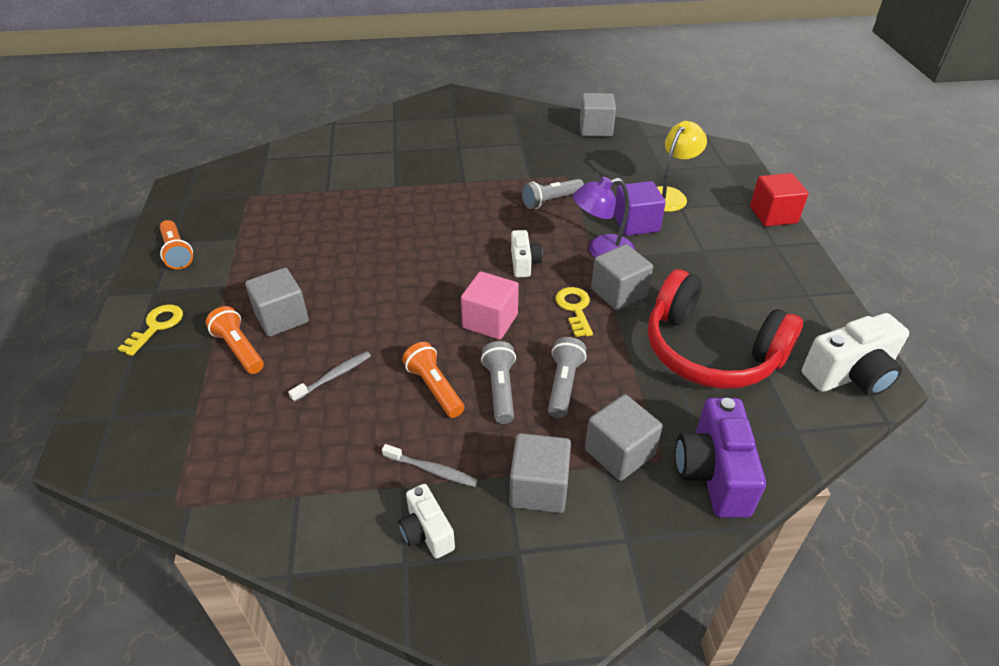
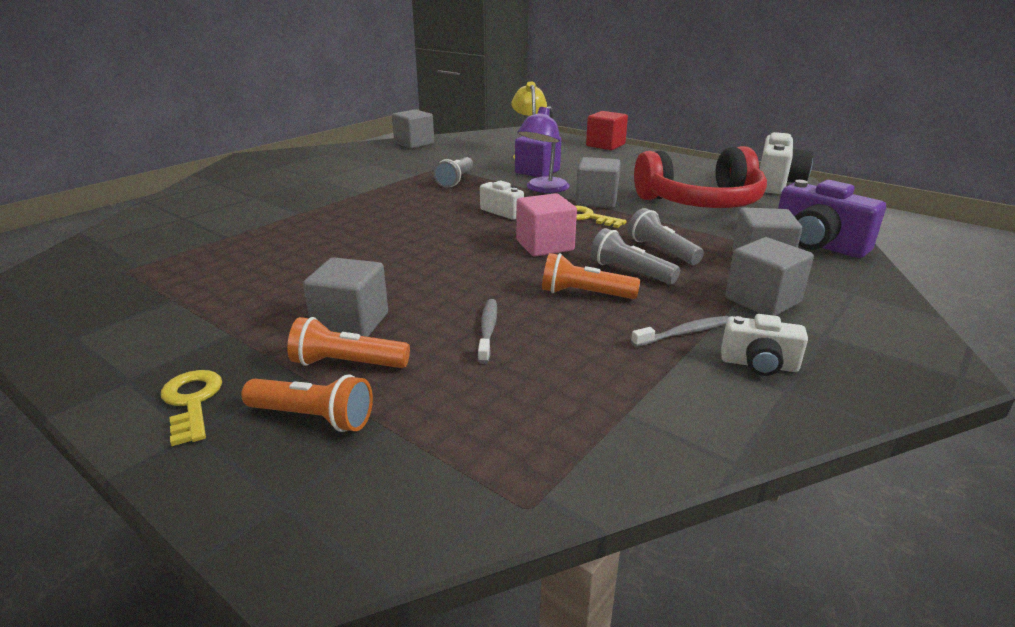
camera: 45 degrees left, 15 degrees down
orange flashlight [160,220,193,269] -> orange flashlight moved to [241,375,373,432]

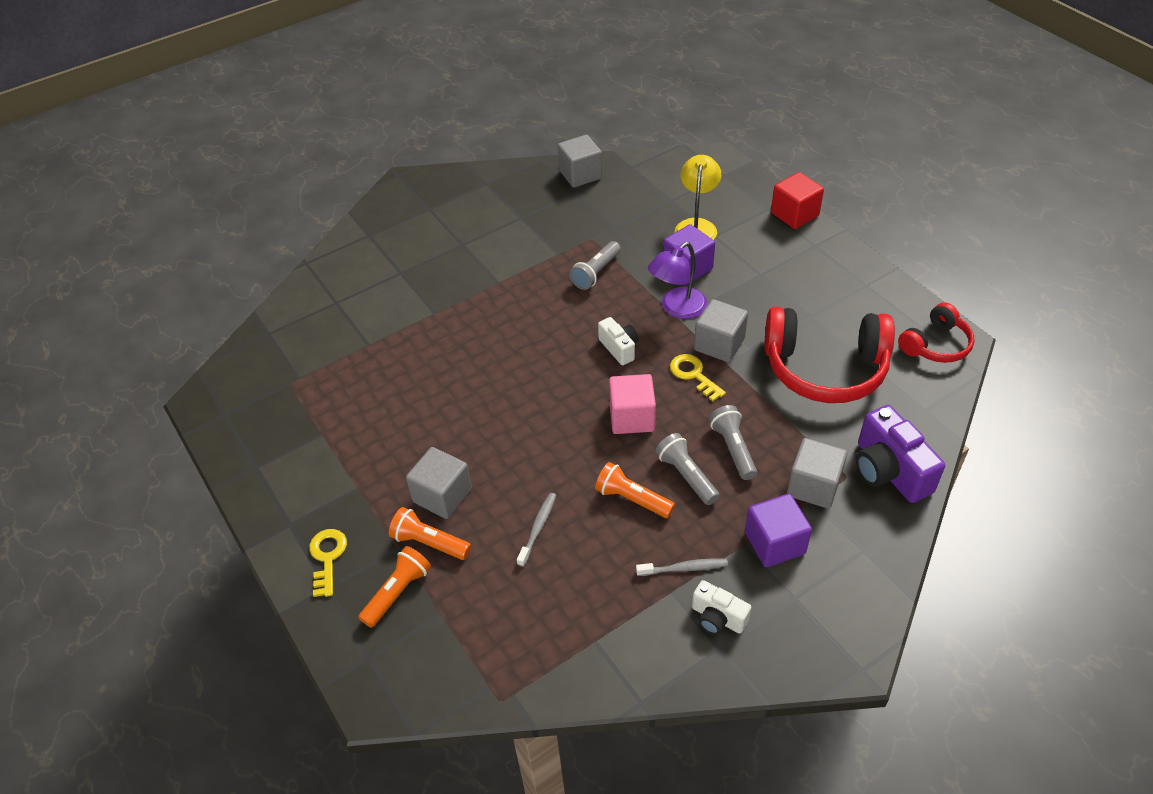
camera: 20 degrees right, 20 degrees up
orange flashlight [241,375,373,432] -> orange flashlight turned 90 degrees counterclockwise [358,546,431,628]
grey cube [725,237,814,316] -> purple cube [745,494,812,567]
white camera [760,132,813,194] -> red headphones [898,302,975,363]

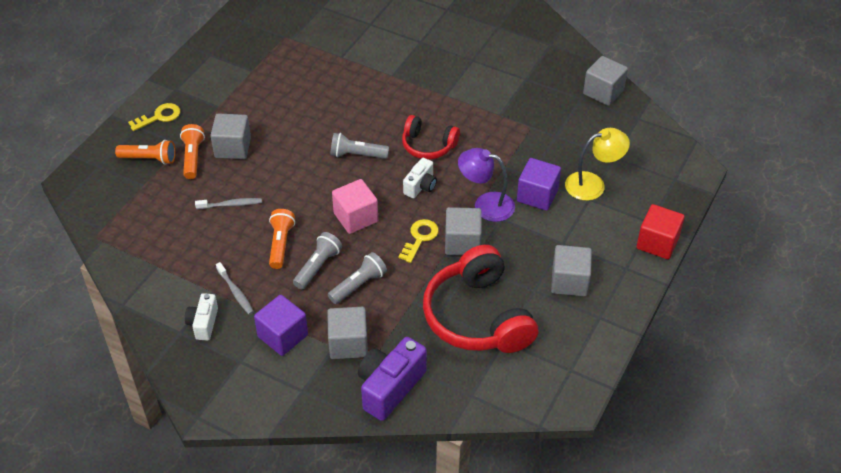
camera: 60 degrees right, 0 degrees up
grey flashlight [570,241,621,290] -> grey flashlight moved to [331,133,389,159]
red headphones [898,302,975,363] -> red headphones moved to [402,115,460,159]
none -> grey cube [551,245,592,297]

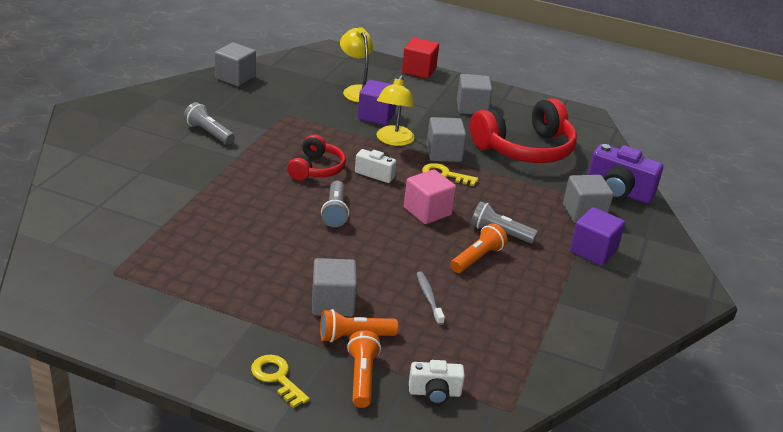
camera: 100 degrees left, 15 degrees down
white camera [185,293,218,341] -> white camera moved to [409,360,465,405]
grey toothbrush [216,262,254,315] -> none
orange flashlight [269,209,295,269] -> orange flashlight turned 135 degrees clockwise [451,223,507,273]
grey flashlight [328,252,387,304] -> grey flashlight moved to [184,102,235,144]
purple lamp [458,148,515,222] -> yellow lamp [376,75,415,146]

